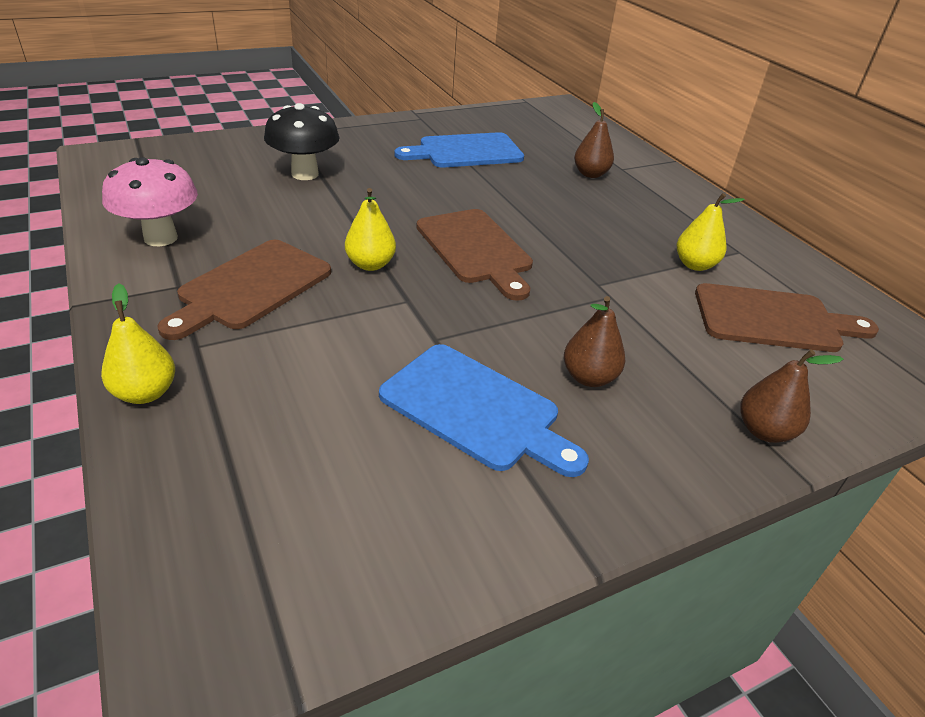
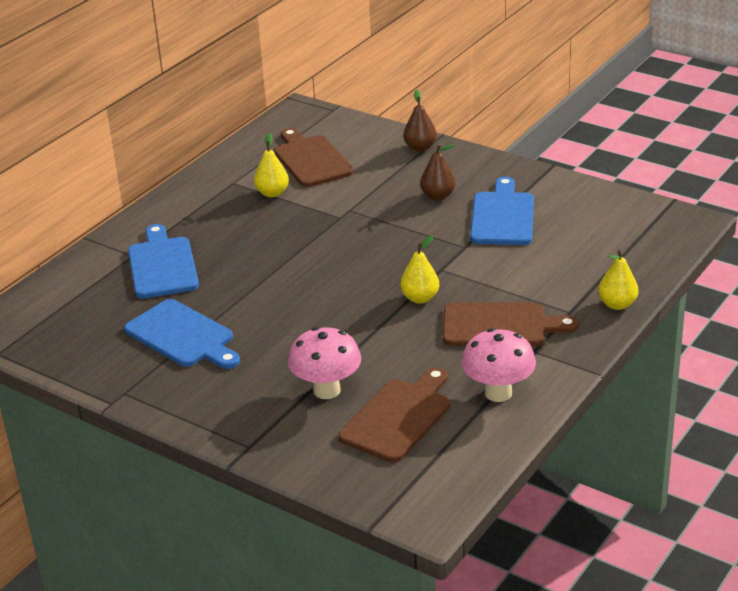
camera: 115 degrees left, 5 degrees down
black mushroom [264,103,340,180] -> pink mushroom [288,327,361,399]
brown cutting board [416,209,533,301] -> brown cutting board moved to [338,367,450,462]
brown pear [574,102,614,178] -> blue cutting board [128,224,199,298]

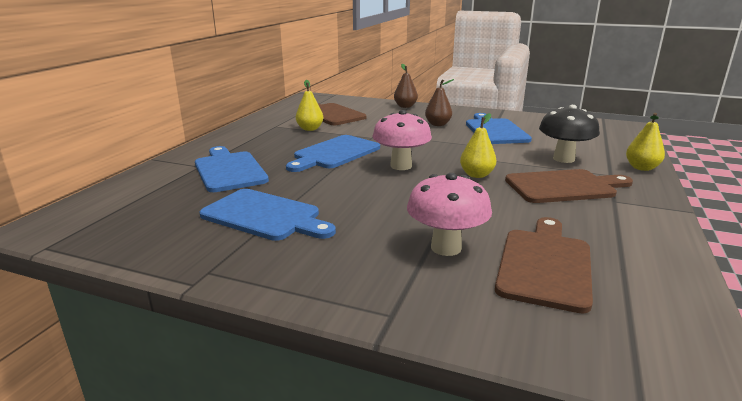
camera: 15 degrees left, 10 degrees down
pink mushroom [461,328,536,402] -> pink mushroom moved to [373,110,432,170]
none -> blue cutting board [286,135,380,172]
none -> black mushroom [539,105,600,163]

